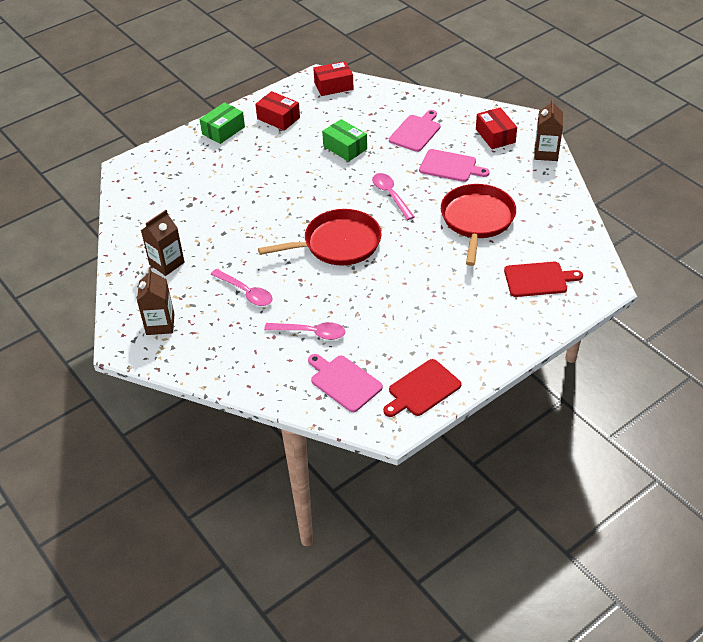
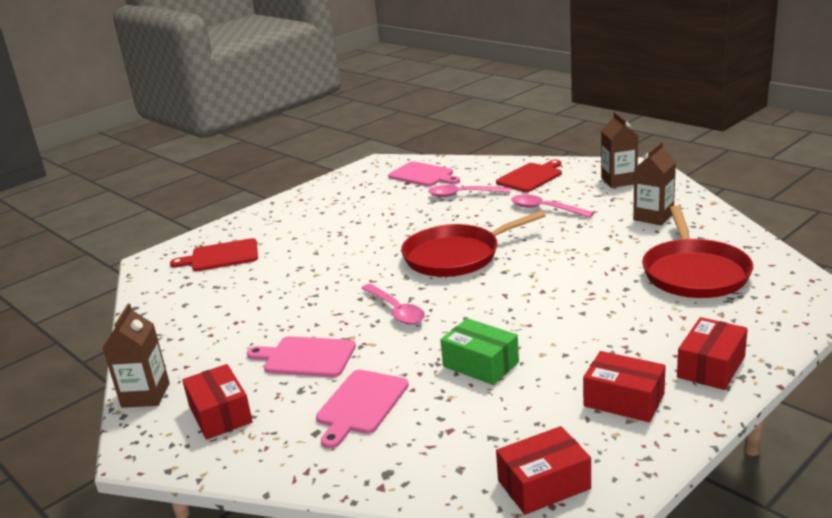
camera: 175 degrees right, 20 degrees down
green box [200,102,245,144] -> red box [677,317,748,390]
red cutting board [383,359,461,417] -> red cutting board moved to [496,160,562,192]
red pan [441,184,516,266] -> red pan moved to [642,205,753,298]

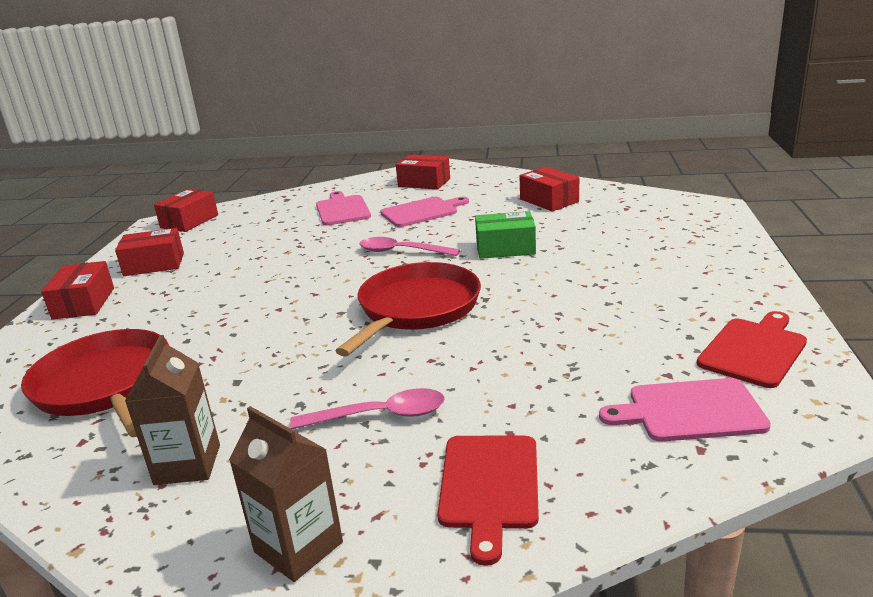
camera: 140 degrees right, 0 degrees up
brown carton [103,304,170,408] -> none
red cutting board [170,238,258,271] -> red cutting board moved to [697,311,807,388]
pink spoon [428,185,511,197] -> none
green box [440,318,519,385] -> green box moved to [475,211,536,259]
none -> red box [519,167,579,211]

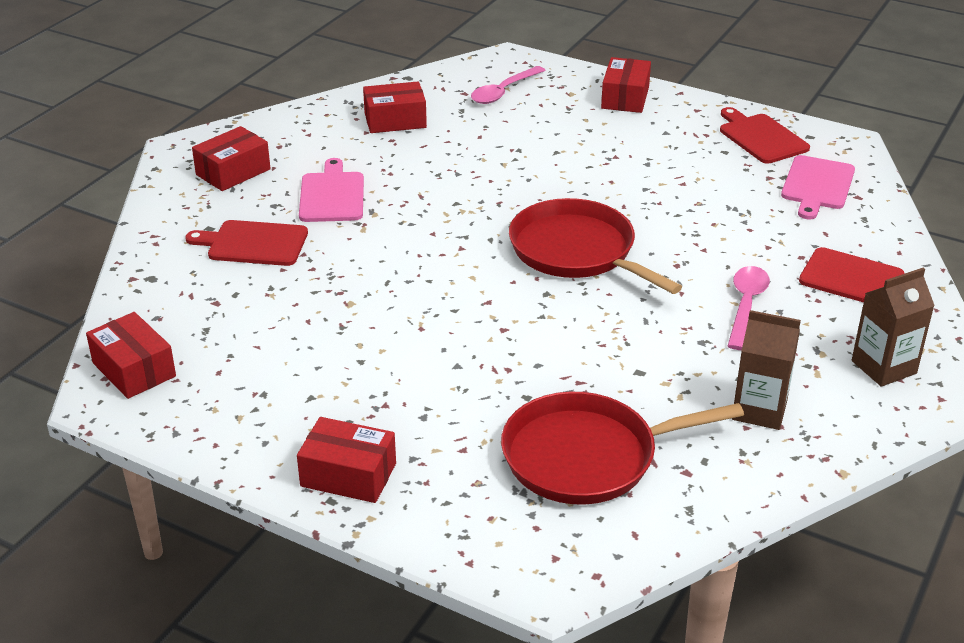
camera: 70 degrees left, 10 degrees up
red box [115,228,184,276] -> red box moved to [601,57,651,113]
pink cutting board [316,191,371,225] -> red cutting board [185,220,308,266]
pink spoon [359,237,460,256] -> pink spoon moved to [471,66,546,104]
green box [475,211,536,259] -> none

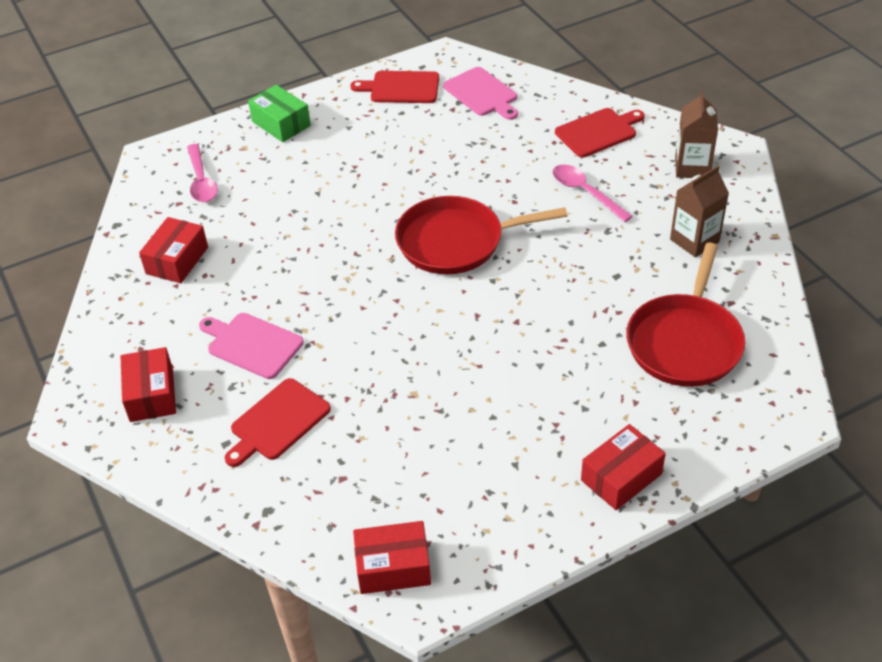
camera: 55 degrees left, 10 degrees up
red box [601,57,651,113] -> green box [248,85,311,142]

